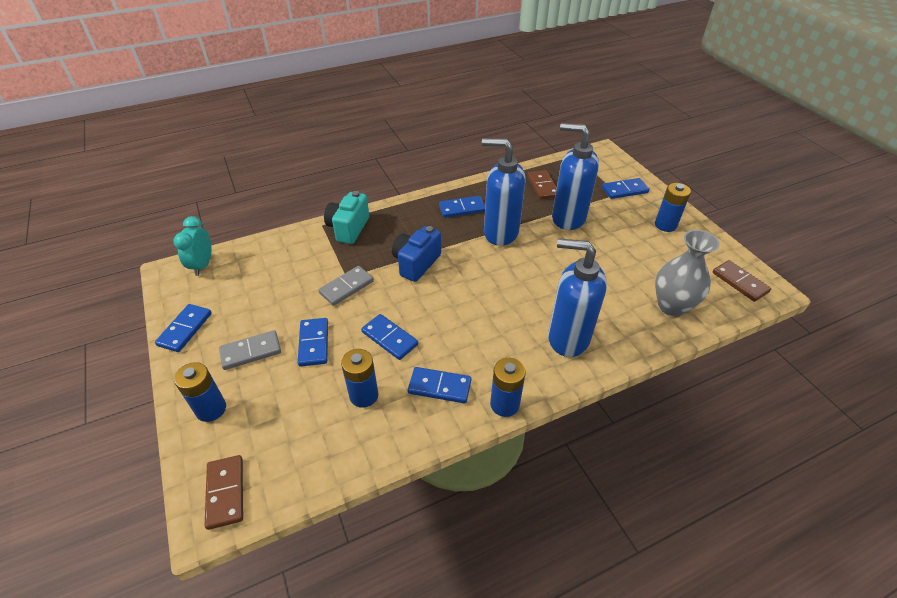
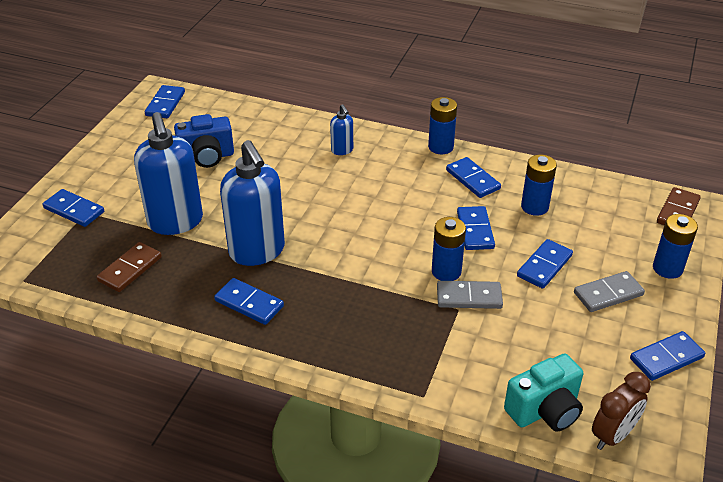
camera: 135 degrees left, 5 degrees down
turquoise clock [173,216,211,276] -> brown clock [592,372,651,450]
grey domino [219,330,281,370] -> grey domino turned 45 degrees counterclockwise [574,271,645,312]
turquoise camera [324,191,369,244] -> turquoise camera moved to [504,353,583,432]
blue camera [392,226,441,282] -> blue camera moved to [174,114,234,168]
blue soap dispenser [548,238,607,357] -> blue soap dispenser [330,104,353,155], size x0.46
blue battery [655,183,691,232] -> blue battery moved to [432,217,466,281]
grey vase [655,230,720,317] -> none
brown domino [713,260,771,302] -> blue domino [145,85,185,118]

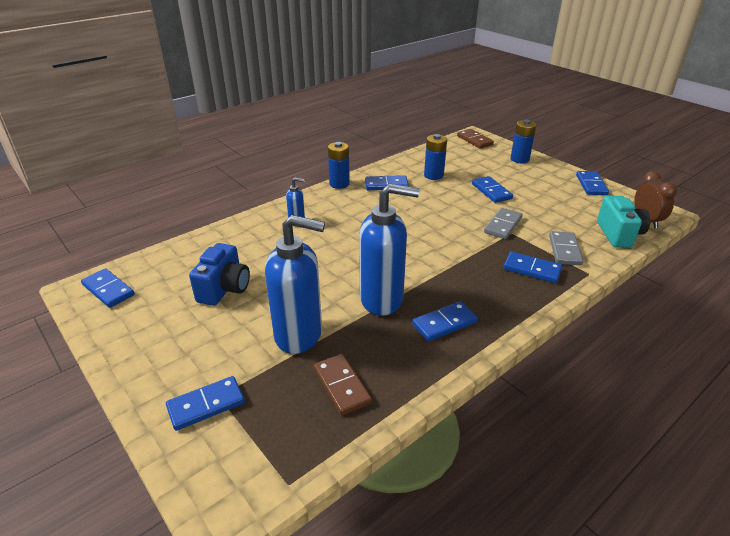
camera: 60 degrees left, 5 degrees down
blue battery [432,217,466,281] -> none
blue domino [457,206,495,250] -> blue domino moved to [503,252,562,283]
grey domino [574,271,645,312] -> grey domino moved to [549,231,583,265]

